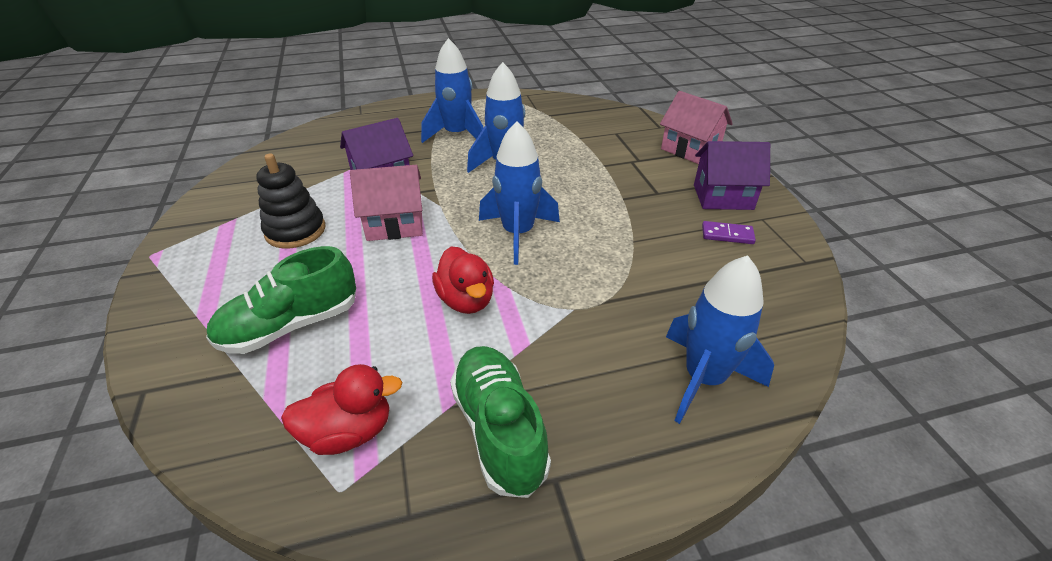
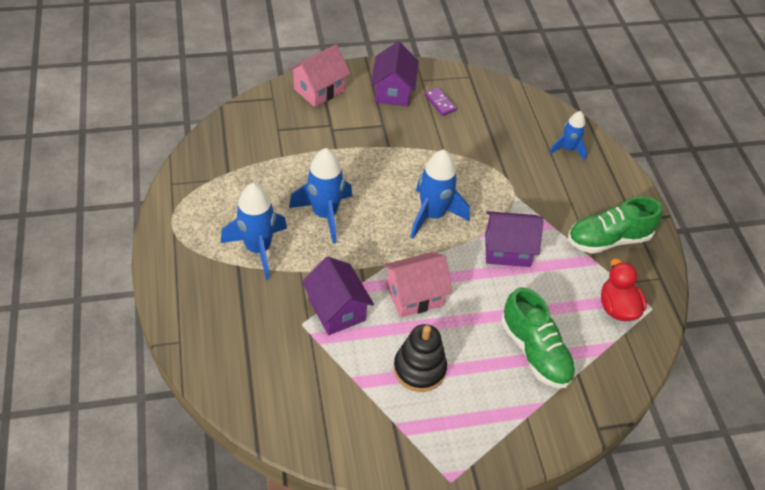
camera: 90 degrees left, 10 degrees up
pink house [350,165,423,241] -> pink house turned 75 degrees clockwise [383,252,453,317]
red duck [432,246,494,314] -> purple house [485,211,544,267]
blue rocket [666,255,774,424] -> blue rocket [549,111,587,160], size x0.60
purple domino [702,221,756,244] -> purple domino turned 45 degrees counterclockwise [424,87,457,116]

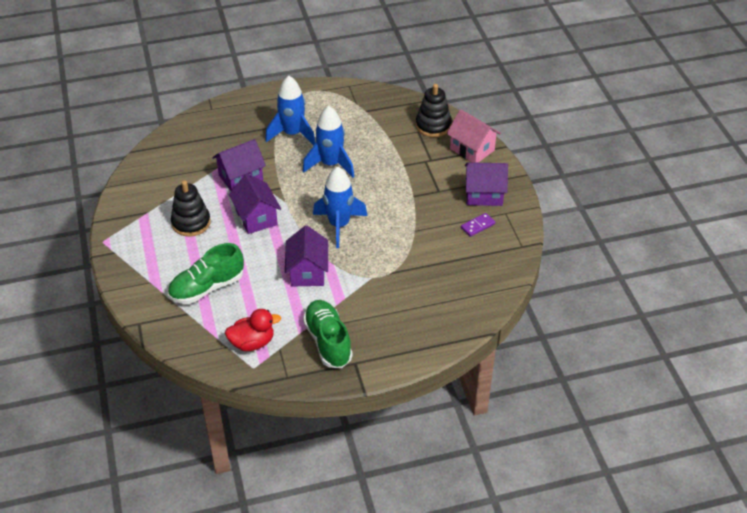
camera: 90 degrees right, 5 degrees down
pink house [383,252,453,317] -> purple house [229,174,281,234]
blue rocket [549,111,587,160] -> none
none -> black stacking toy [416,84,452,137]

